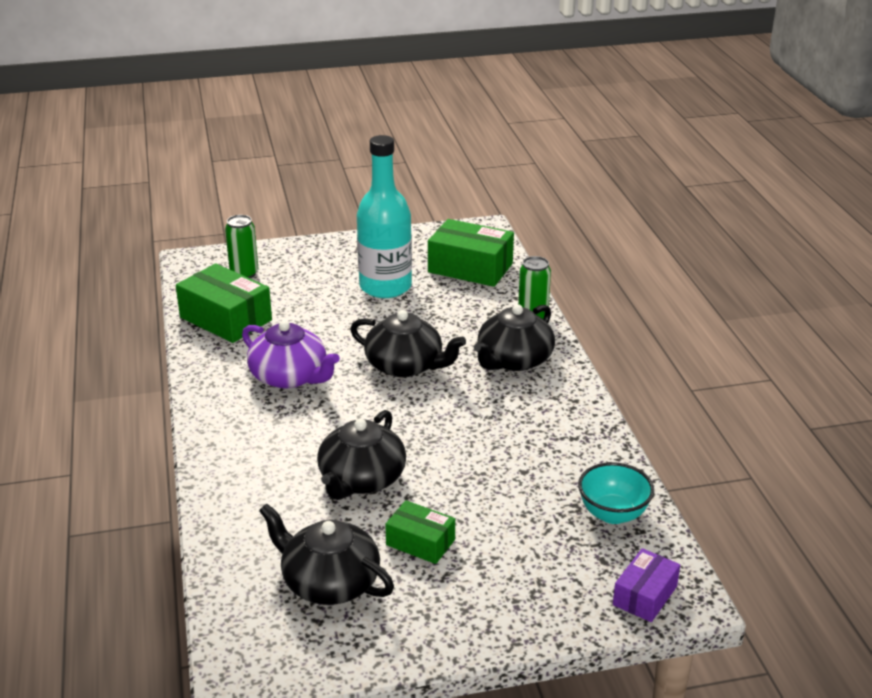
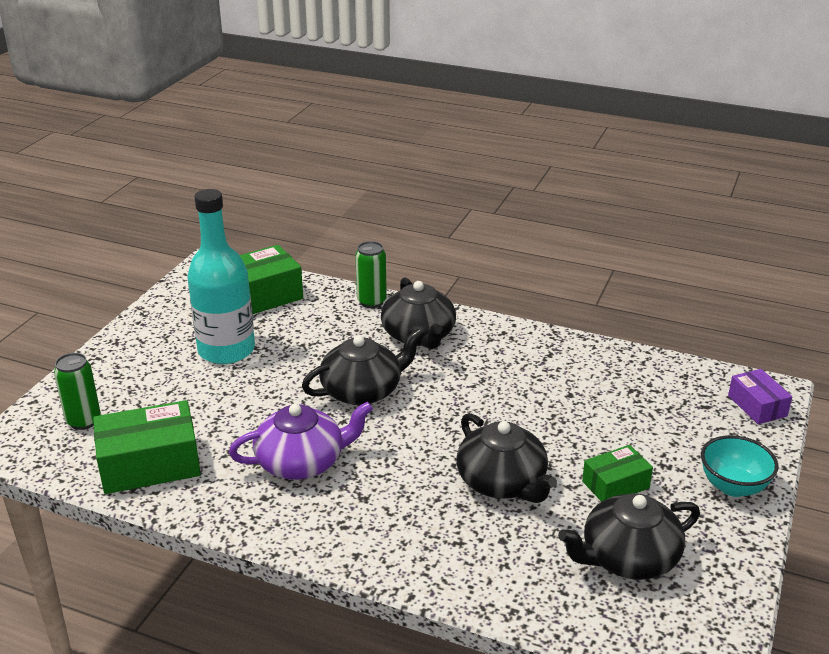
camera: 55 degrees left, 0 degrees up
turquoise bowl [578,462,654,524] -> turquoise bowl moved to [701,435,779,497]

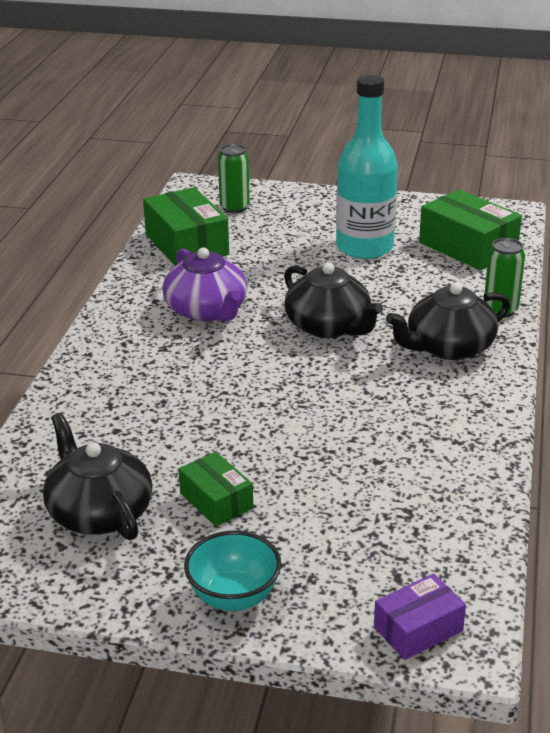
camera: 80 degrees right, 0 degrees up
black teapot [457,413,557,503] -> none

